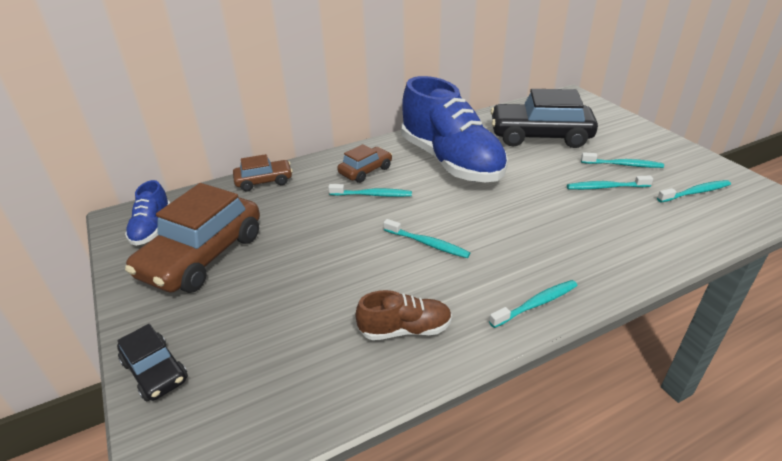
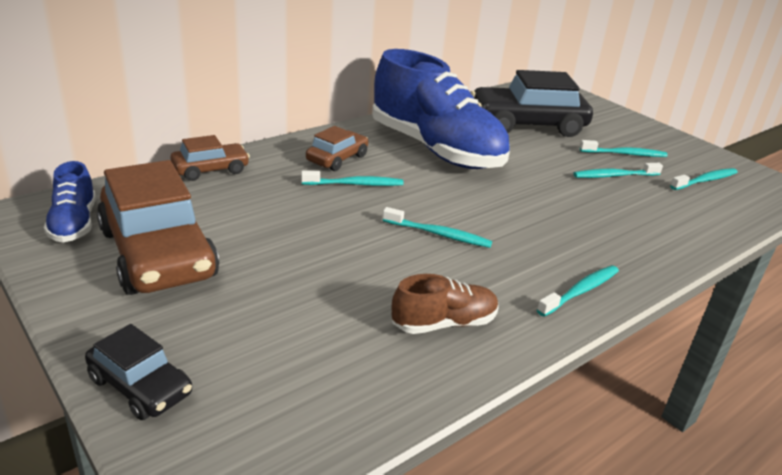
camera: 15 degrees left, 5 degrees down
brown car [125,183,260,293] -> brown car turned 45 degrees counterclockwise [97,160,219,295]

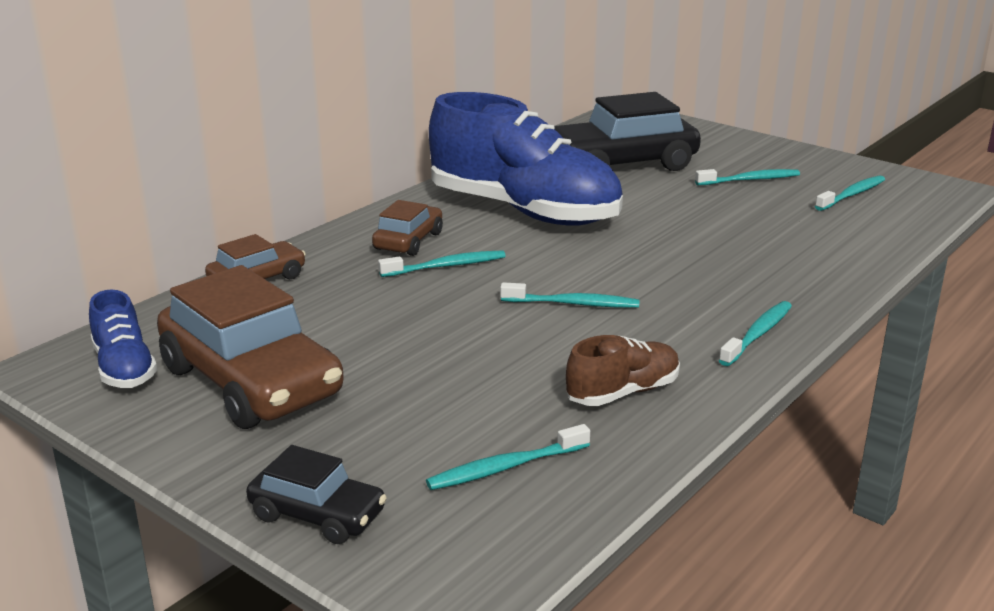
camera: 10 degrees left, 5 degrees down
turquoise toothbrush [573,163,663,178] -> turquoise toothbrush moved to [426,424,590,490]

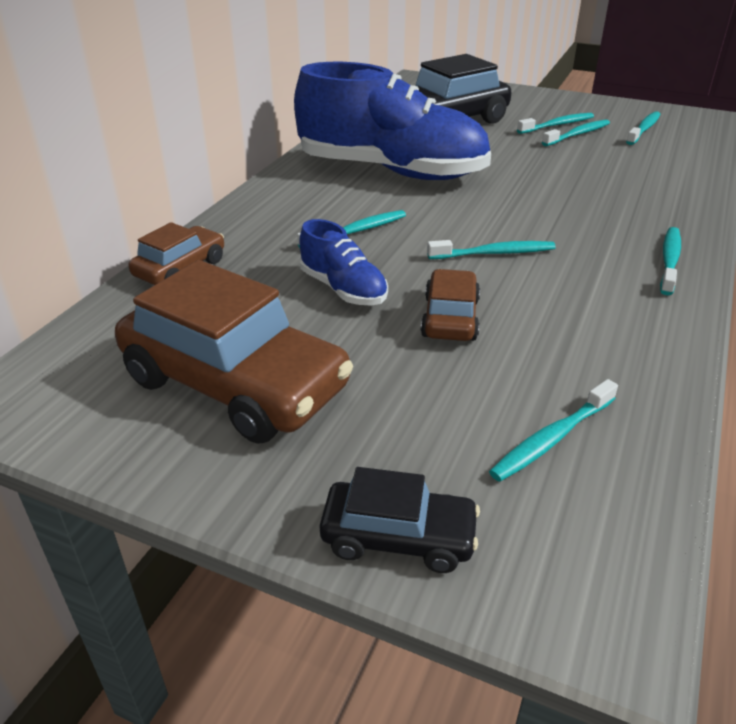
camera: 15 degrees left, 10 degrees up
blue shoe [89,290,157,388] -> blue shoe moved to [299,219,388,306]
brown car [372,200,443,256] -> brown car moved to [421,269,480,341]
brown shoe [566,335,680,406] -> none
none -> turquoise toothbrush [542,119,610,146]

